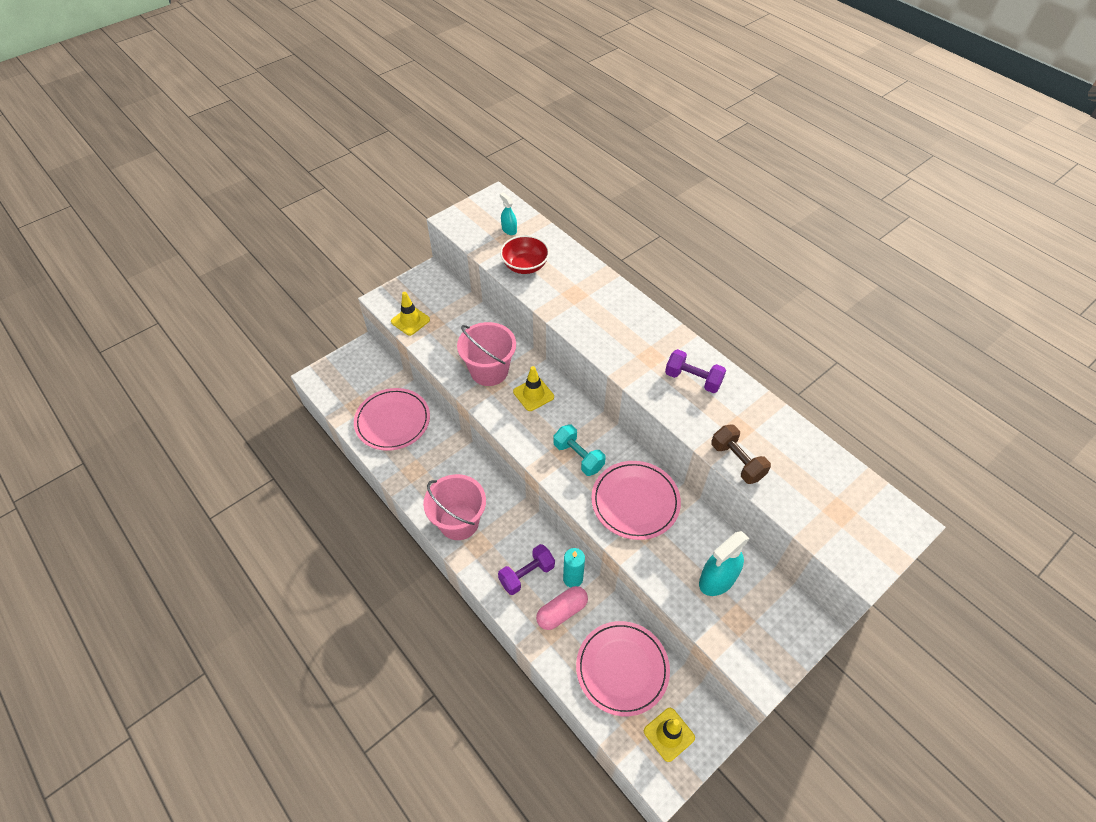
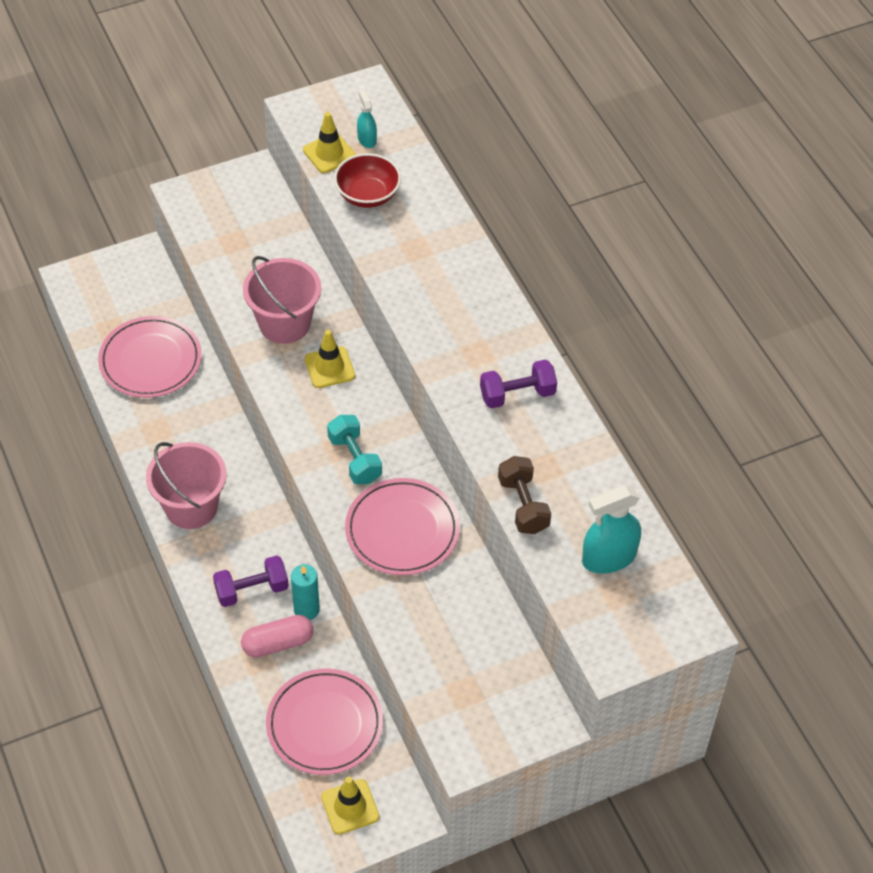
camera: 15 degrees right, 0 degrees up
yellow traffic cone [391,292,430,336] -> yellow traffic cone moved to [303,112,356,173]
purple dumbbell [665,349,726,393] -> purple dumbbell turned 60 degrees counterclockwise [480,360,557,409]
turquoise spray bottle [699,531,750,596] -> turquoise spray bottle moved to [582,485,641,573]

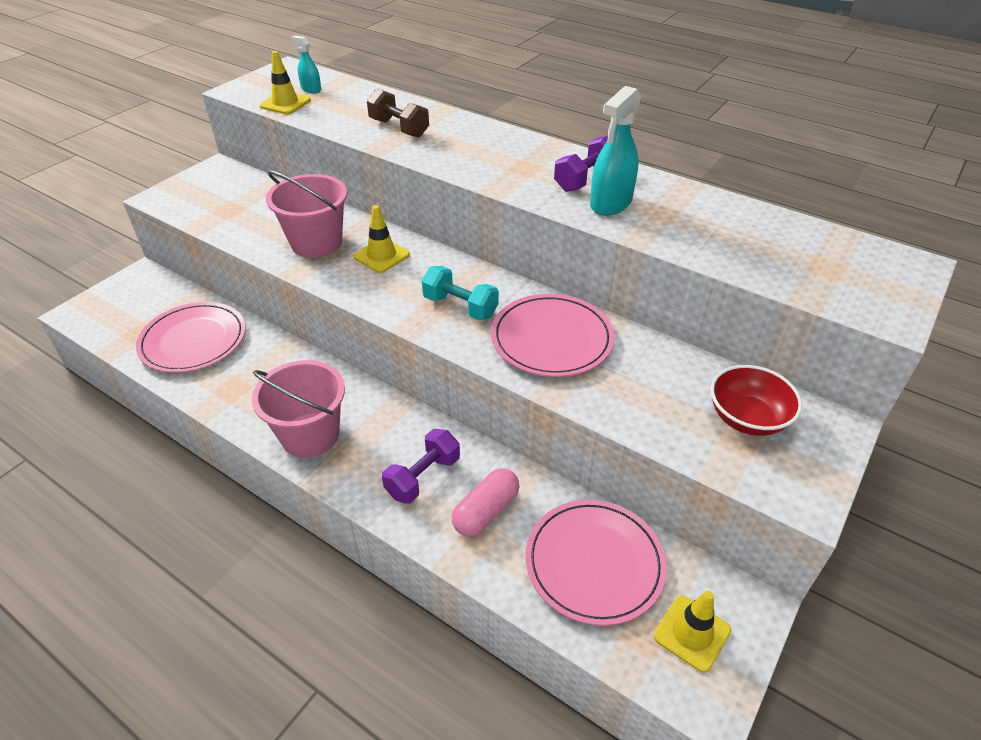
camera: 30 degrees left, 10 degrees down
turquoise candle [291,564,320,620] -> none
red bowl [334,153,401,208] -> red bowl moved to [710,365,802,436]
brown dumbbell [498,456,551,534] -> brown dumbbell moved to [367,89,429,138]
turquoise spray bottle [582,485,641,573] -> turquoise spray bottle moved to [590,86,641,216]

